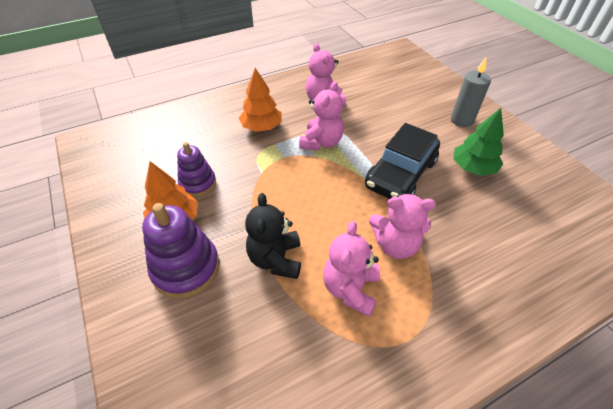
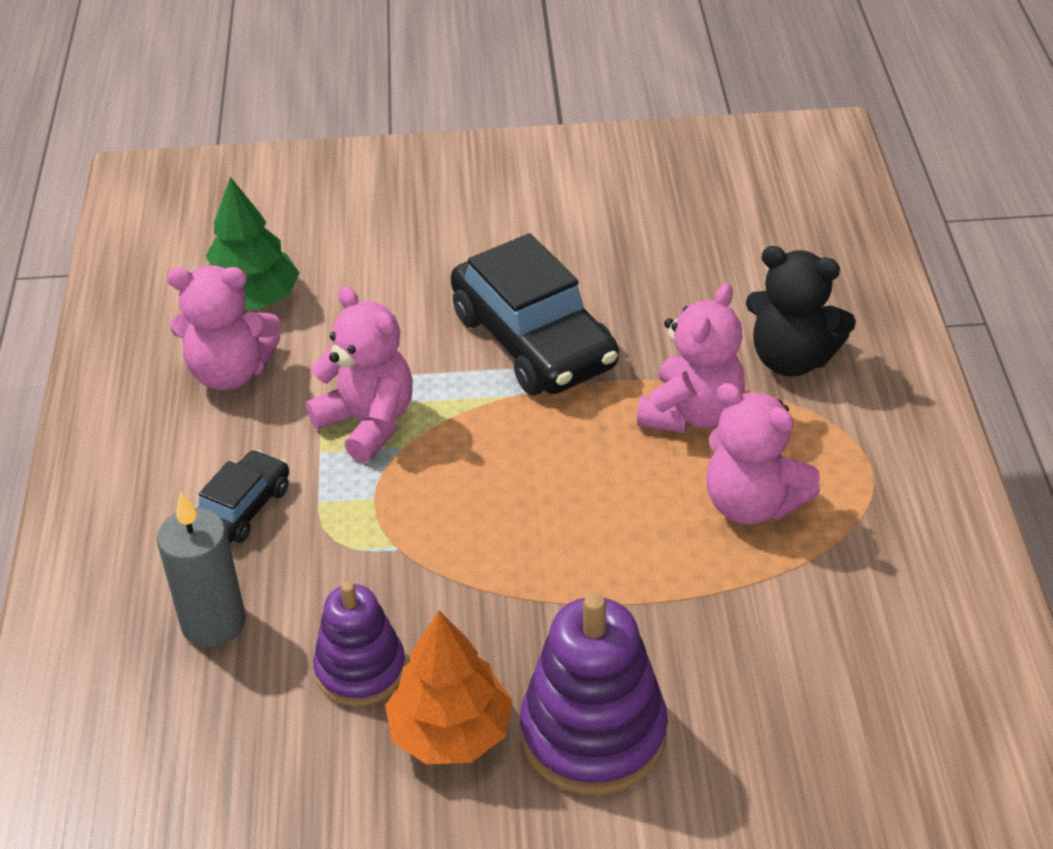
camera: 65 degrees left, 5 degrees down
orange tree [239,68,282,132] -> black car [197,450,289,544]
black teddy bear [245,193,301,279] -> black teddy bear moved to [746,246,856,377]
grey candle [451,58,491,127] -> grey candle moved to [157,491,246,647]
green tree [453,108,504,176] -> green tree moved to [205,177,300,310]

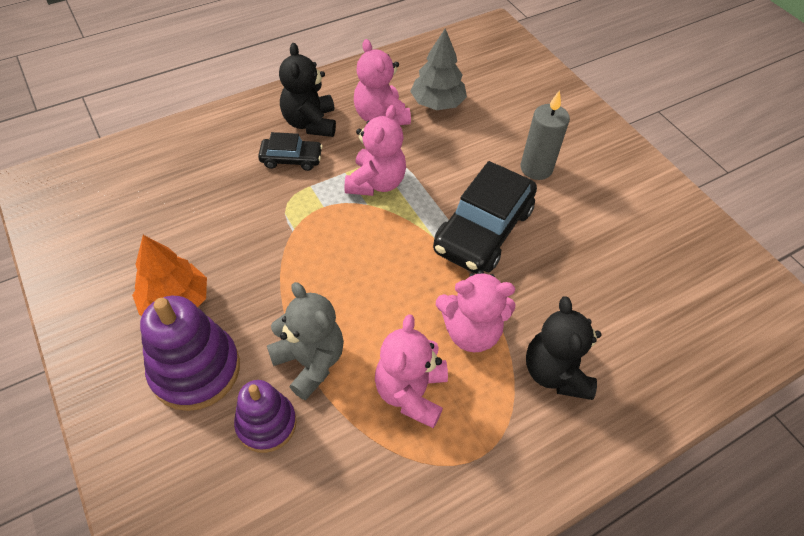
camera: 60 degrees right, 10 degrees up
grey candle [157,491,246,647] -> grey candle moved to [521,90,570,180]
green tree [205,177,300,310] -> grey tree [410,28,467,110]
purple stacking toy [313,582,406,706] -> purple stacking toy moved to [234,380,297,453]
none -> grey teddy bear [267,282,344,400]
none -> black teddy bear [279,43,336,137]

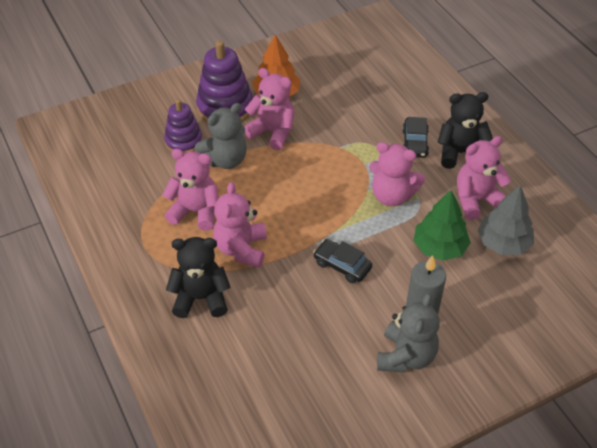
camera: 95 degrees right, 5 degrees down
black car [433,161,537,274] -> black car [313,239,372,283], size x0.52
none -> pink teddy bear [244,68,294,150]
none -> grey teddy bear [377,293,440,372]
none -> green tree [413,190,471,261]

